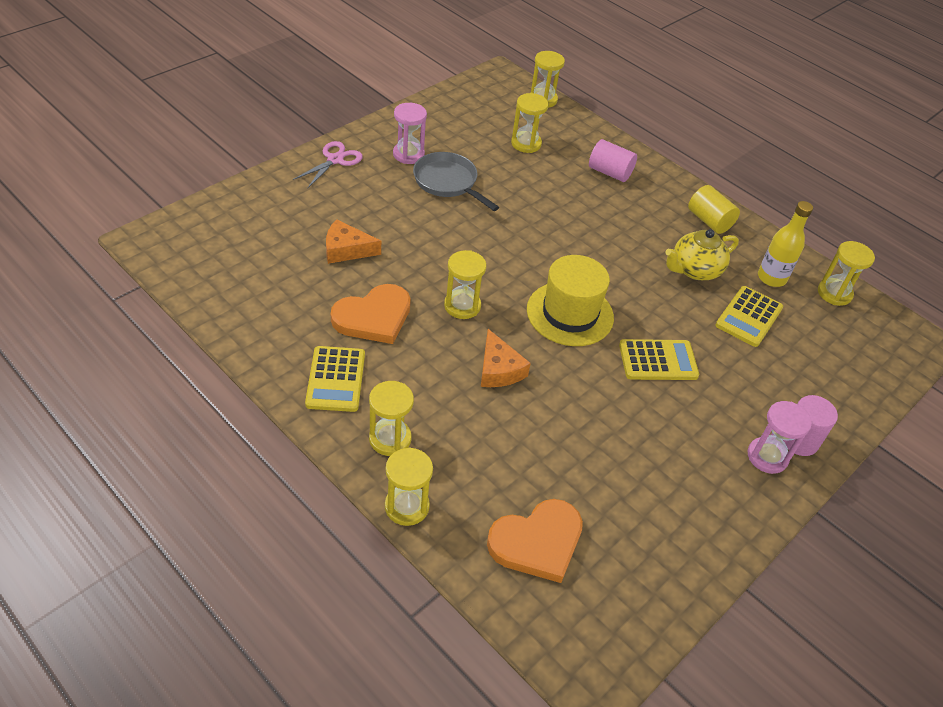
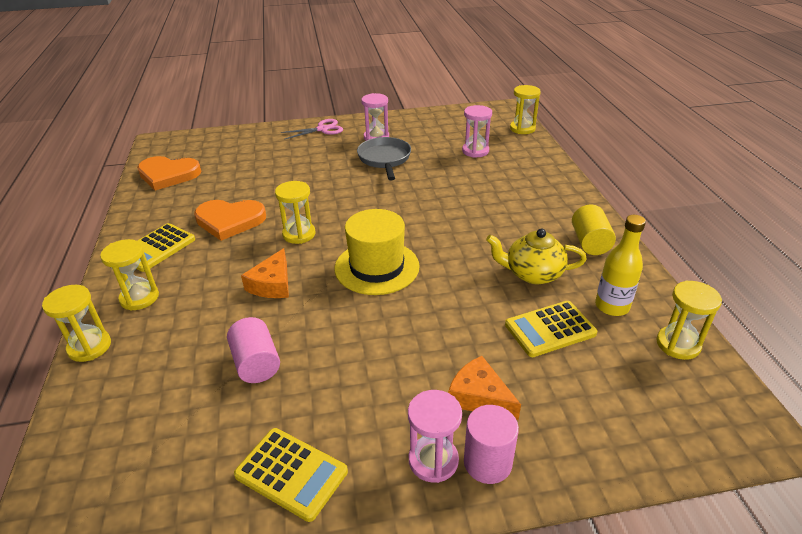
camera: 40 degrees right, 10 degrees down
orange cheese [326,219,381,264] -> orange cheese moved to [448,356,521,420]
orange heart [487,499,583,583] -> orange heart moved to [137,156,201,190]
yellow hourglass [511,93,548,153] -> pink hourglass [462,105,492,158]
pink cylinder [589,139,637,182] -> pink cylinder moved to [227,317,280,383]
yellow calculator [619,339,699,380] -> yellow calculator moved to [234,428,348,522]

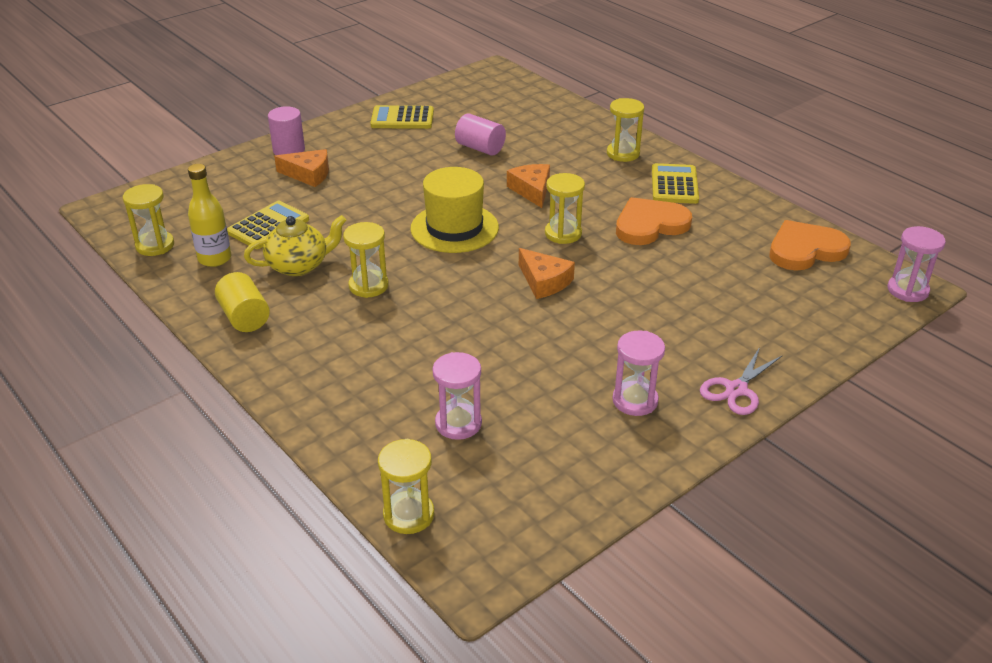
camera: 150 degrees right, 0 degrees up
yellow hourglass [42,285,111,362] -> yellow hourglass moved to [343,222,389,298]
grey pan [357,137,411,180] -> none
pink hourglass [408,390,462,483] -> pink hourglass moved to [888,226,946,302]
none -> orange cheese [519,248,575,299]

